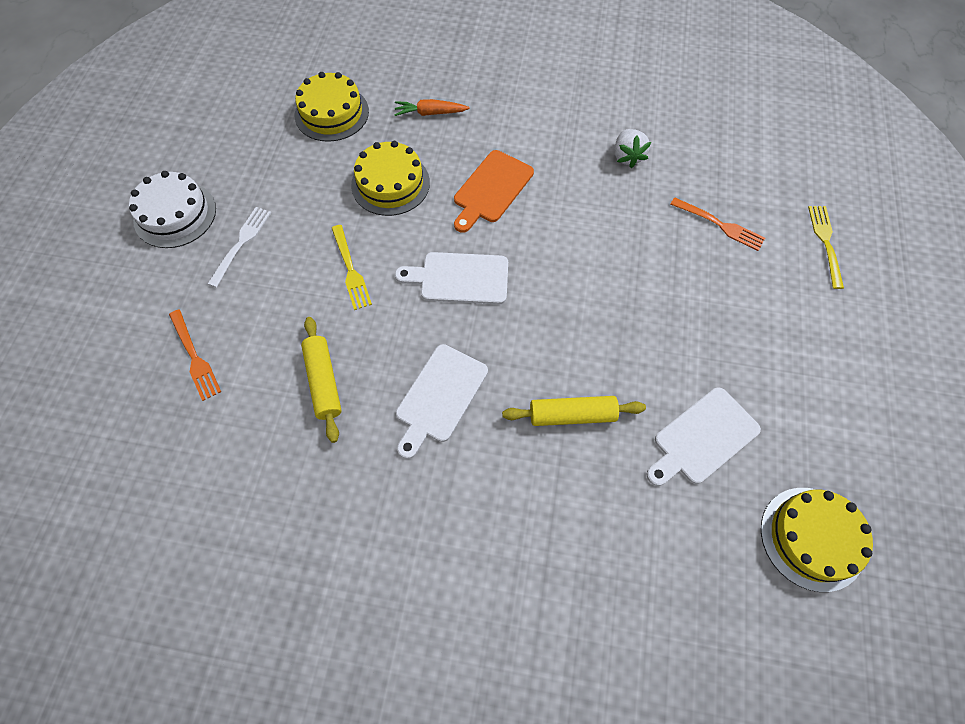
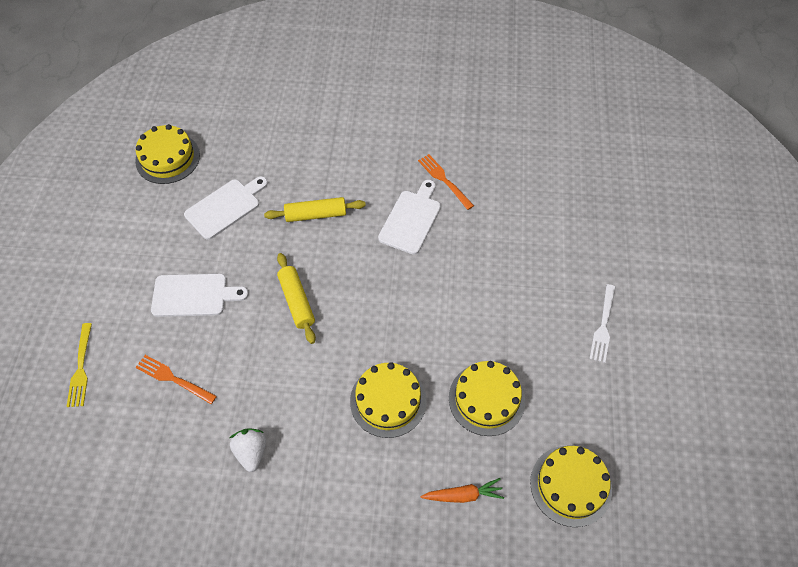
camera: 175 degrees right, 5 degrees down
white cake [129,171,216,248] -> none
orange fork [169,309,221,401] -> orange fork moved to [418,154,474,210]
yellow rolling pin [301,317,342,443] -> yellow rolling pin moved to [277,253,316,344]
yellow fork [332,225,372,310] -> none
white cutting board [395,252,508,304] -> white cutting board moved to [151,274,249,317]
orange cutting board [454,150,534,233] -> yellow cake [350,362,427,438]

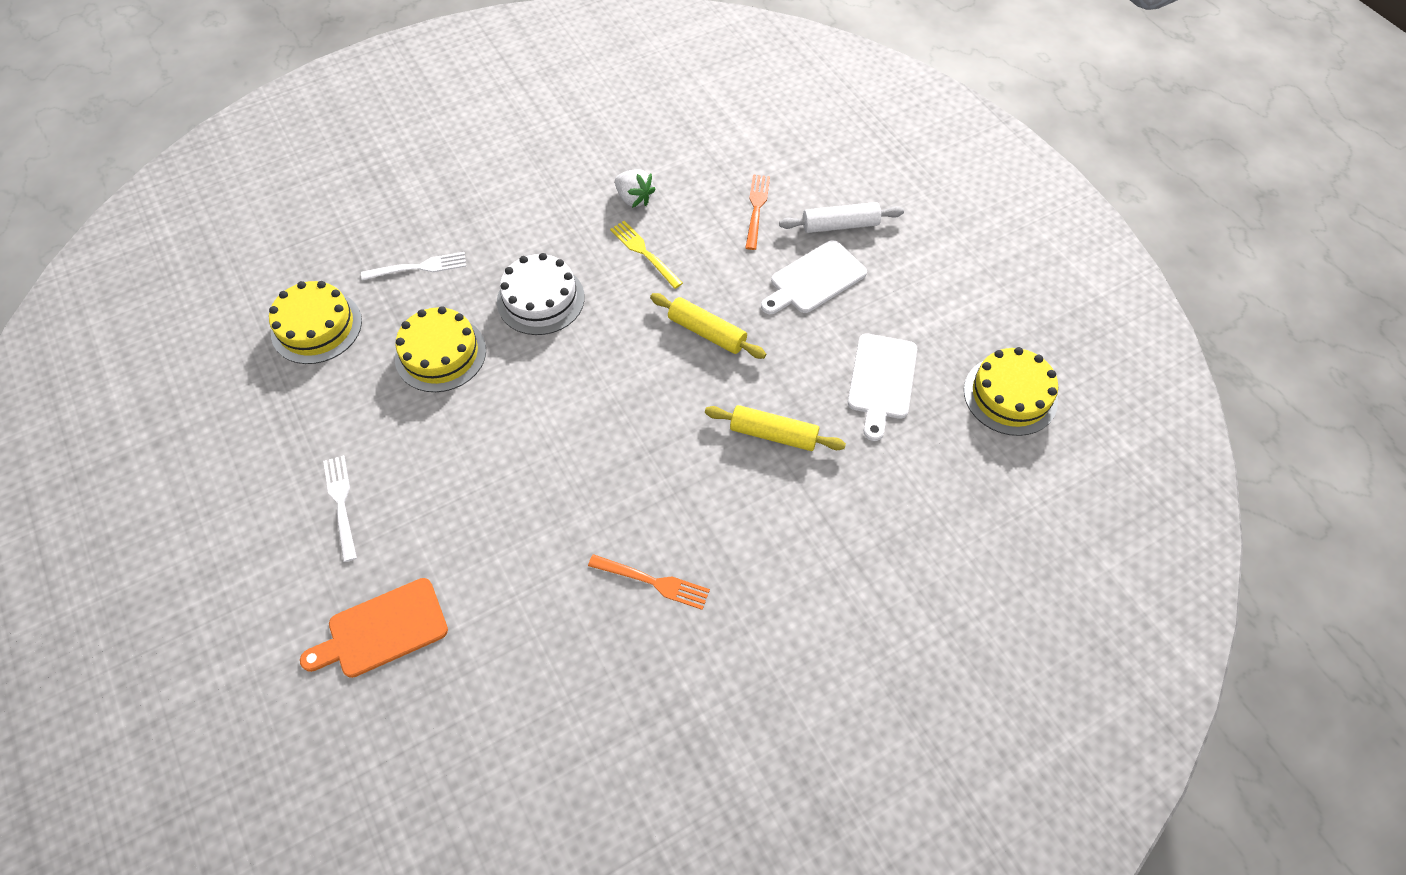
camera: 145 degrees right, 0 degrees up
yellow fork [67,323,92,407] -> yellow fork moved to [610,221,683,289]
orange fork [135,355,217,404] -> orange fork turned 75 degrees counterclockwise [745,175,770,250]
yellow rolling pin [264,197,366,222] -> yellow rolling pin turned 60 degrees clockwise [705,405,846,451]
yellow cake [350,362,427,438] -> white cake [497,253,585,335]
white cutting board [378,179,441,255] -> none
orange carrot [421,478,504,503] -> white fork [361,252,466,280]
none -> orange cutting board [300,578,448,678]
none -> white rolling pin [779,202,904,233]

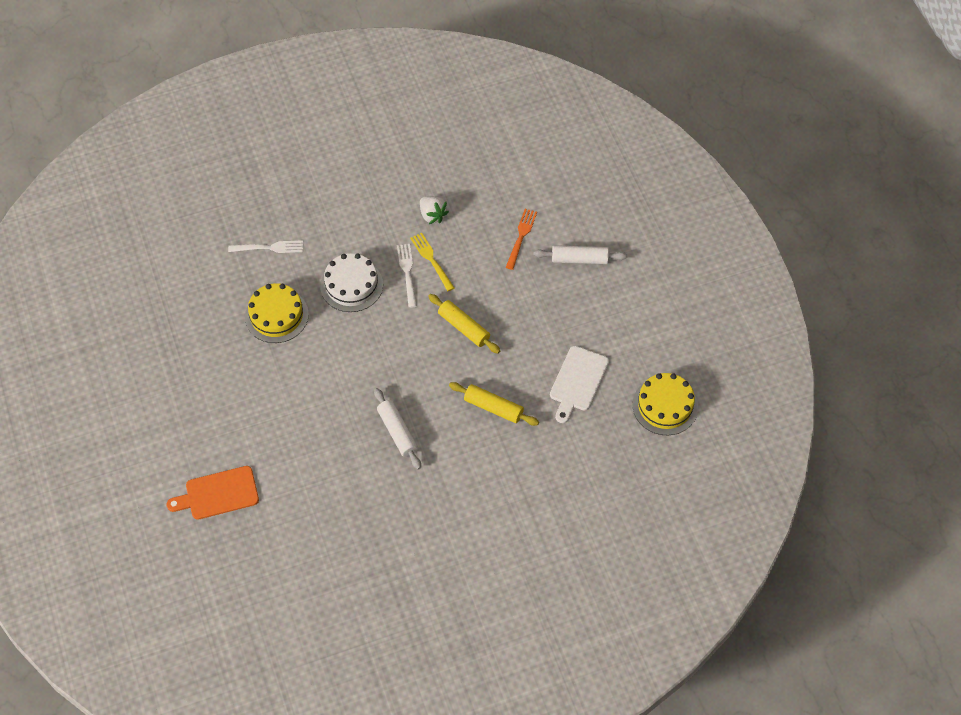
camera: 10 degrees right, 0 degrees up
yellow cake [269,281,362,364] -> none
white fork [323,455,357,562] -> white fork moved to [397,244,417,308]
orange fork [588,554,710,610] -> none
white cutting board [761,240,867,314] -> none
none -> white rolling pin [374,388,421,470]

